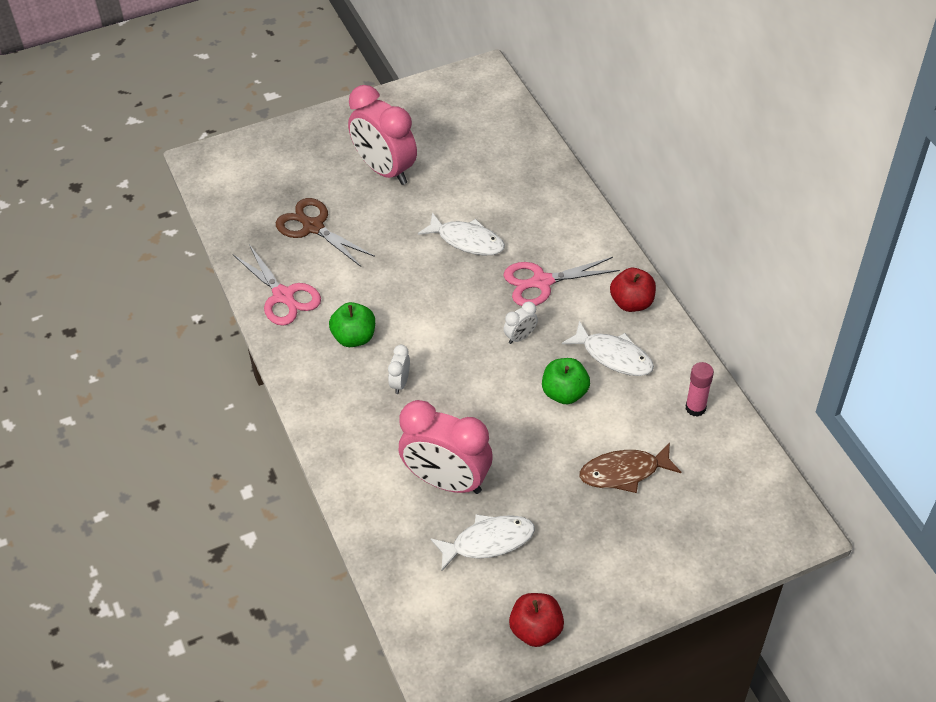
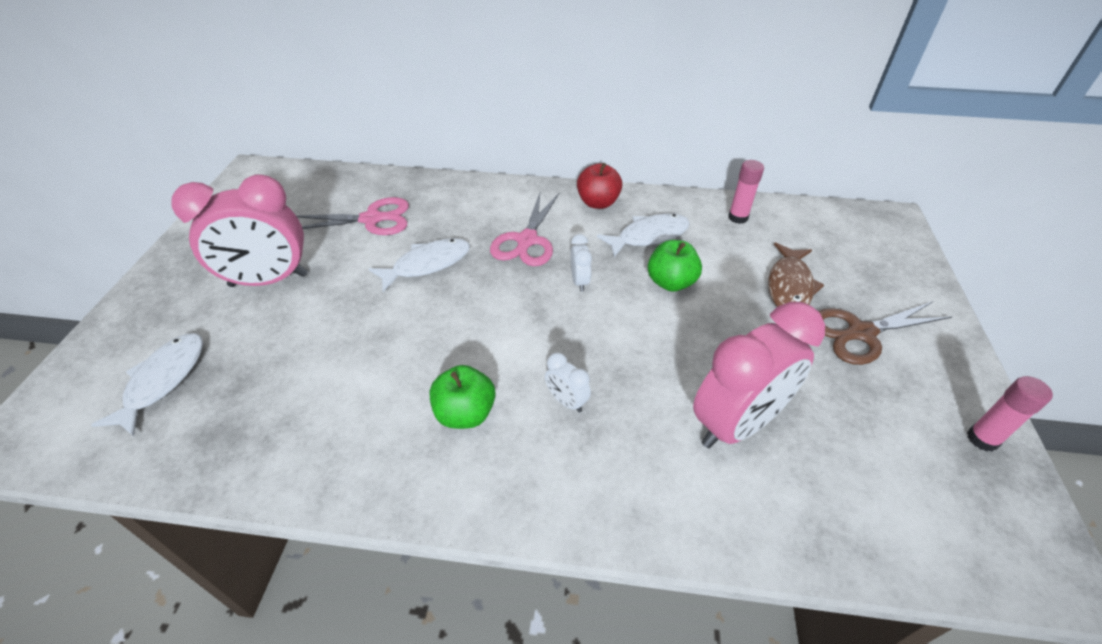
camera: 60 degrees left, 5 degrees down
pink scissors [233,244,321,326] -> pink scissors moved to [296,197,409,235]
brown scissors [276,198,375,267] -> brown scissors moved to [818,301,953,365]
white fish [430,514,535,571] -> white fish moved to [91,333,203,436]
red apple [509,593,564,647] -> pink glue stick [967,376,1053,452]

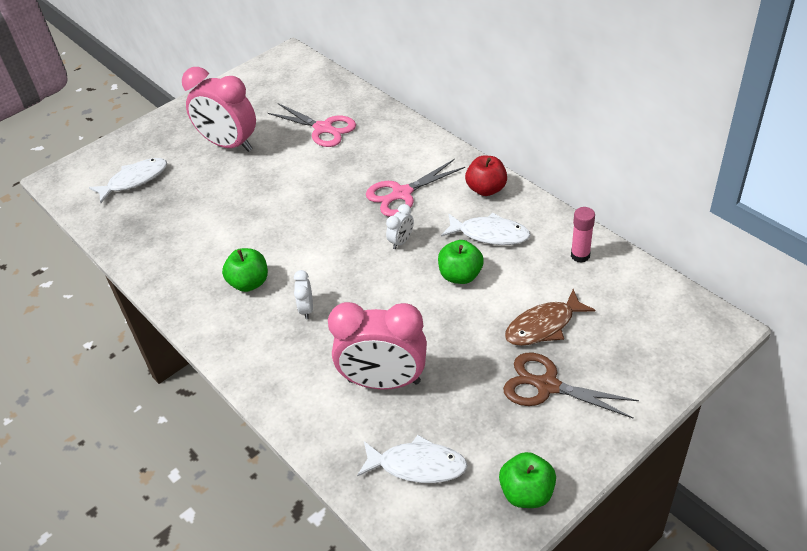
camera: 45 degrees right, 0 degrees up
white fish [369,238,470,292] -> white fish moved to [357,435,468,483]
pink glue stick [967,376,1053,452] -> green apple [499,452,556,508]

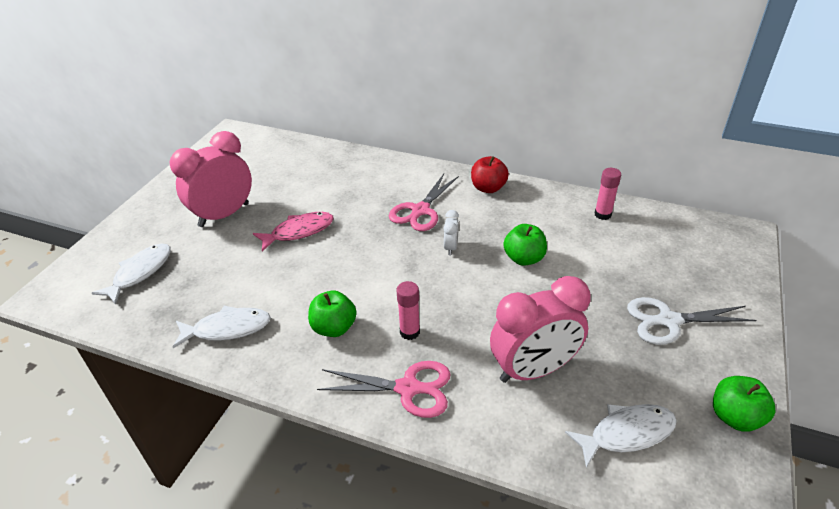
camera: 30 degrees left, 5 degrees down
pink clock [182,67,256,152] -> pink clock turned 135 degrees clockwise [170,131,252,227]
pink scissors [268,103,356,147] -> pink scissors moved to [317,361,451,418]
white clock [294,270,313,319] -> pink glue stick [396,281,420,340]
white fish [441,212,531,245] -> white fish moved to [173,306,271,348]
brown scissors [503,353,639,419] -> white scissors [627,297,756,345]
brown fish [505,289,595,346] -> none
none -> pink fish [253,212,334,252]

